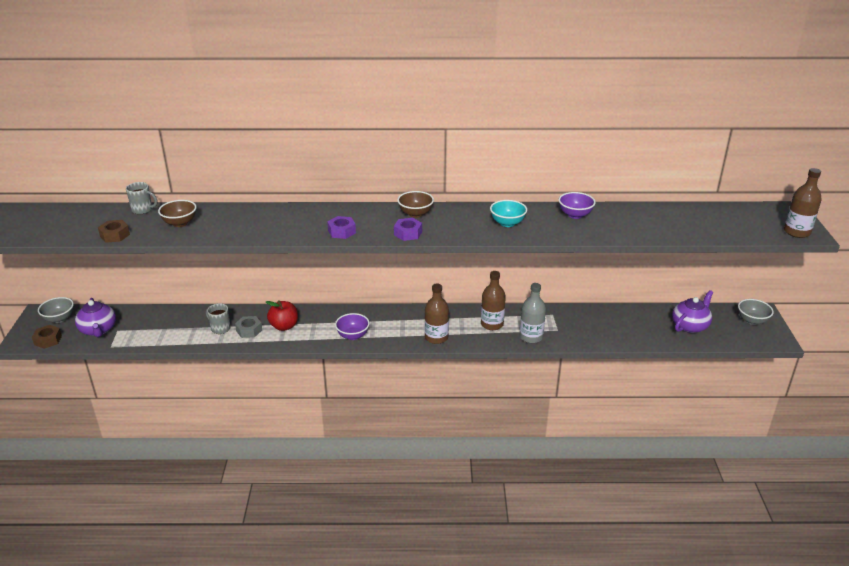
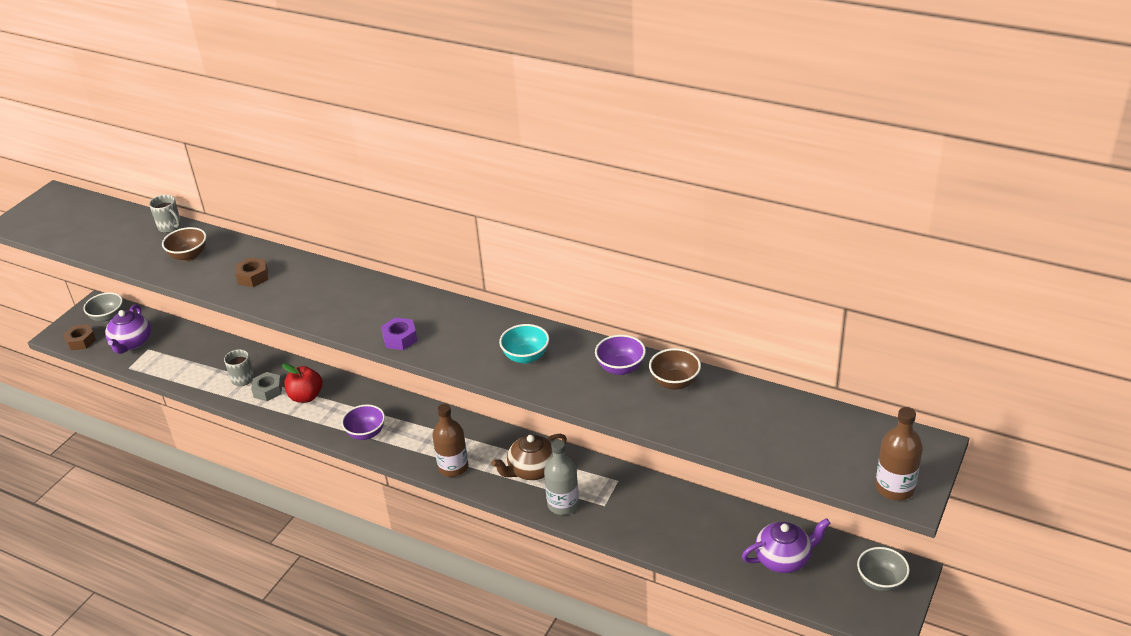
camera: 30 degrees right, 5 degrees up
brown nut [98,220,130,243] -> brown nut moved to [235,257,268,287]
purple nut [327,216,356,239] -> none
brown bowl [397,191,434,218] -> brown bowl moved to [649,348,701,390]
brown bottle [481,271,506,330] -> brown teapot [491,434,567,480]

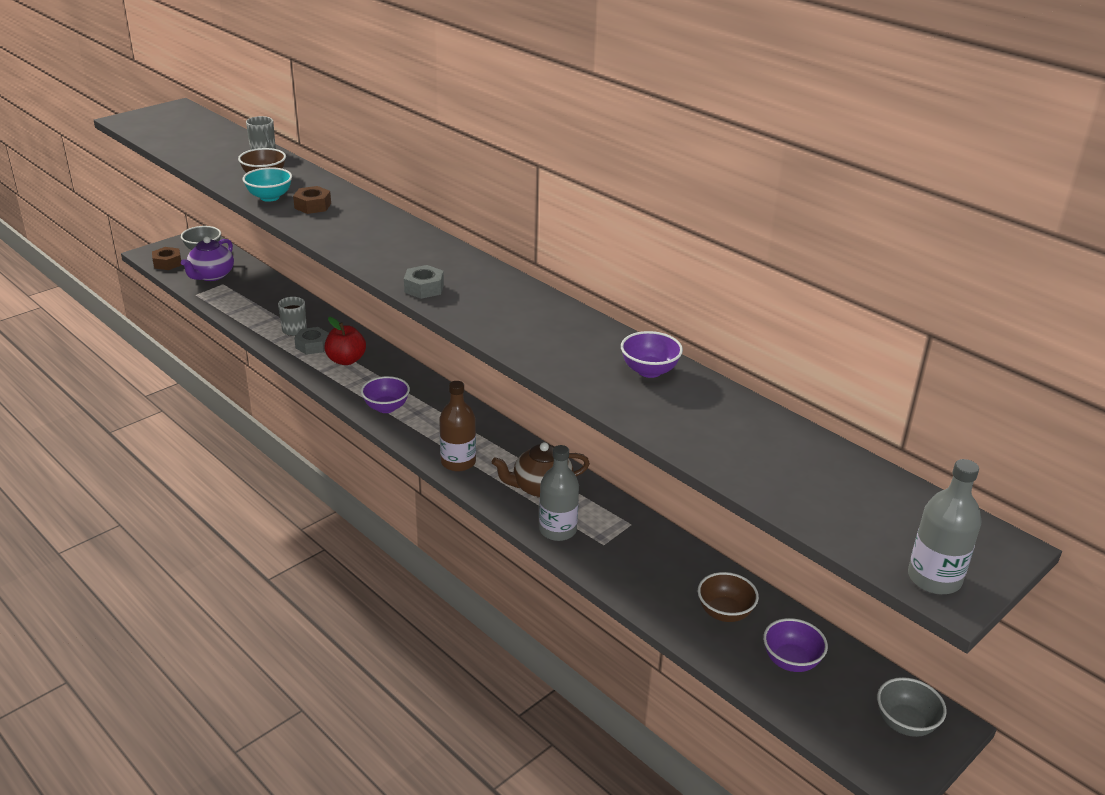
camera: 15 degrees right, 5 degrees down
purple nut [381,317,417,350] -> grey nut [404,265,444,299]
turquoise bowl [499,324,549,364] -> turquoise bowl moved to [243,167,292,202]
brown bowl [649,348,701,390] -> brown bowl moved to [698,572,759,622]
purple teapot [742,518,831,573] -> purple bowl [763,618,828,672]
brown bottle [875,407,923,501] -> grey bottle [908,459,981,594]

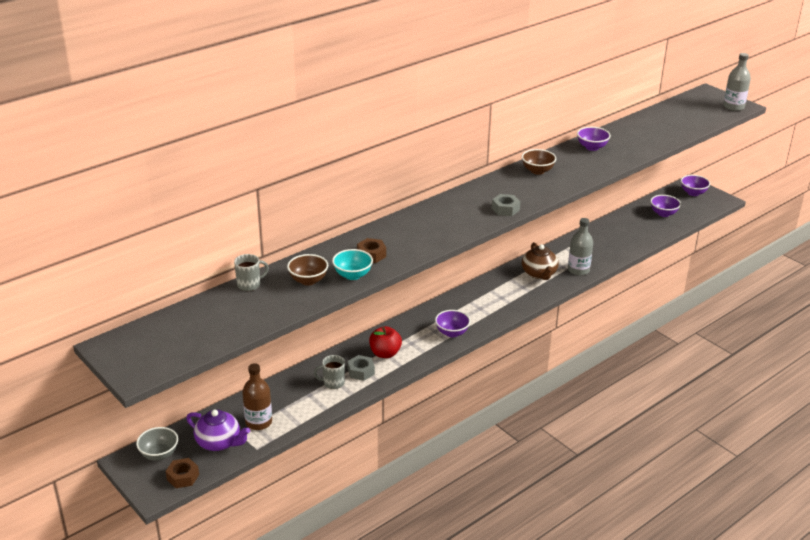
camera: 85 degrees left, 0 degrees up
brown bottle [439,381,476,472] -> brown bottle moved to [242,363,272,430]
brown bowl [698,572,759,622] -> brown bowl moved to [522,149,556,175]
grey bowl [877,677,947,737] -> purple bowl [681,175,710,196]

